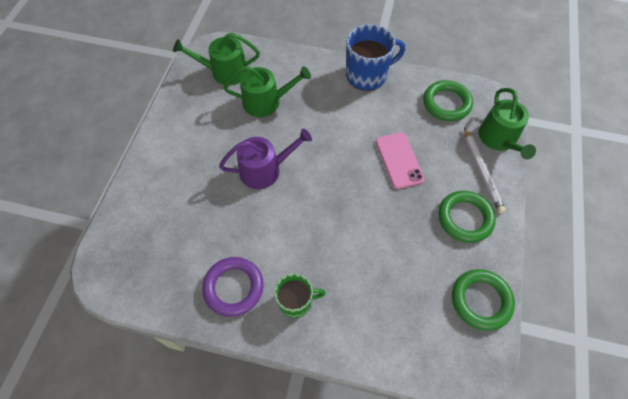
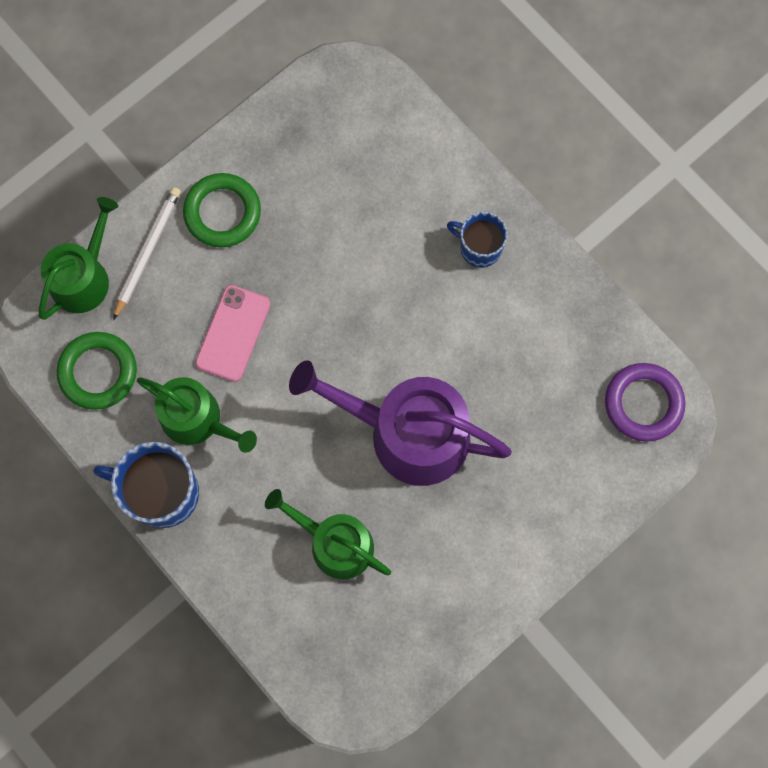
camera: 145 degrees left, 15 degrees up
green watering can [173,33,260,85] -> green watering can moved to [137,377,257,453]
purple ring [202,257,264,317] -> purple ring moved to [605,363,685,442]
purple watering can [219,128,312,189] -> purple watering can [289,360,512,486], size x1.60
green mug [274,274,326,318] -> blue mug [447,212,508,268]
green ring [452,269,515,331] -> none

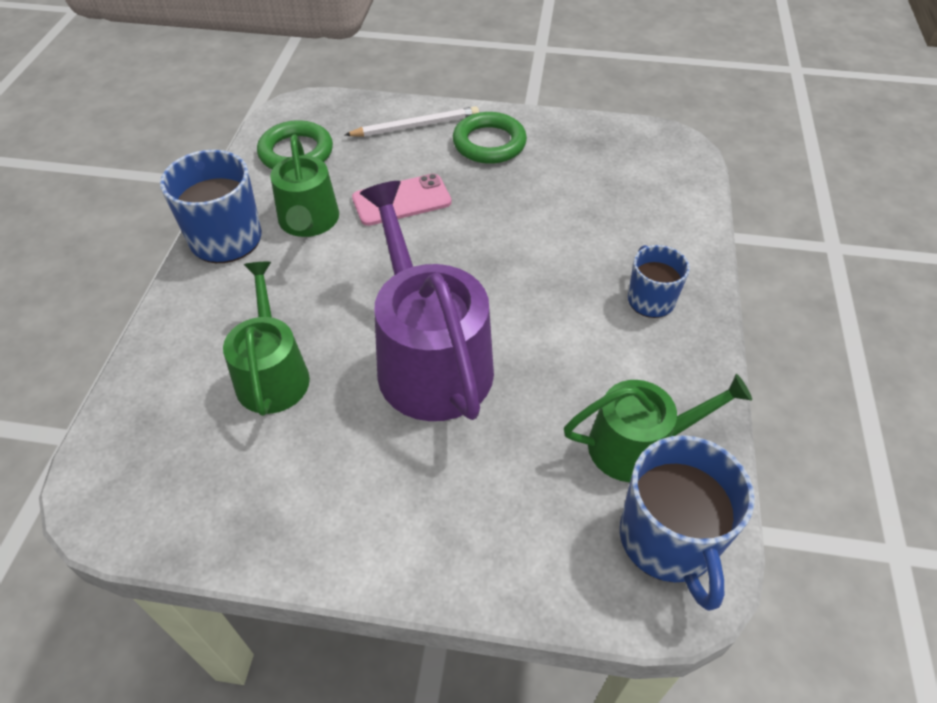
camera: 50 degrees right, 25 degrees down
green watering can [39,197,118,320] -> green watering can moved to [564,374,752,482]
purple ring [605,363,685,442] -> blue mug [620,435,755,611]

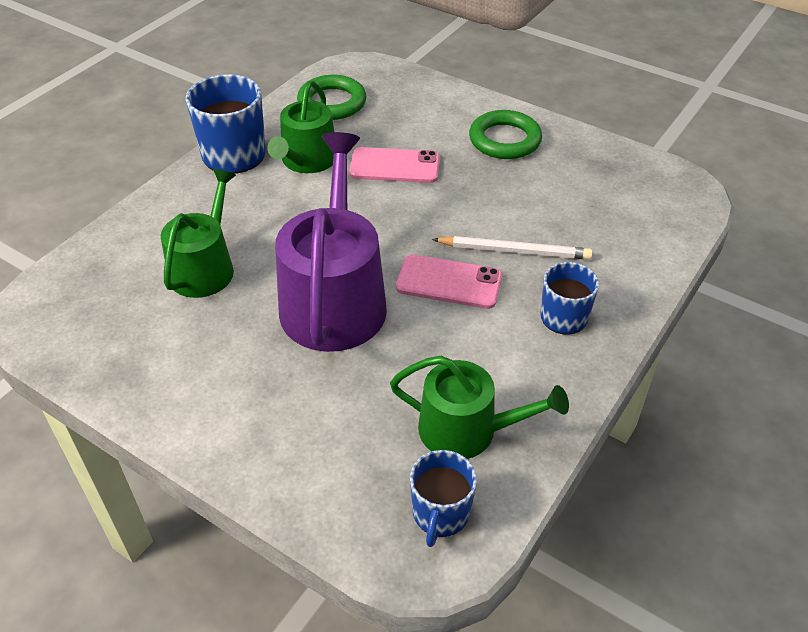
camera: 25 degrees right, 5 degrees down
white pencil [345,106,479,137] -> white pencil moved to [432,236,593,260]
blue mug [620,435,755,611] -> blue mug [410,450,477,547], size x0.61
none -> pink phone [396,255,502,309]

